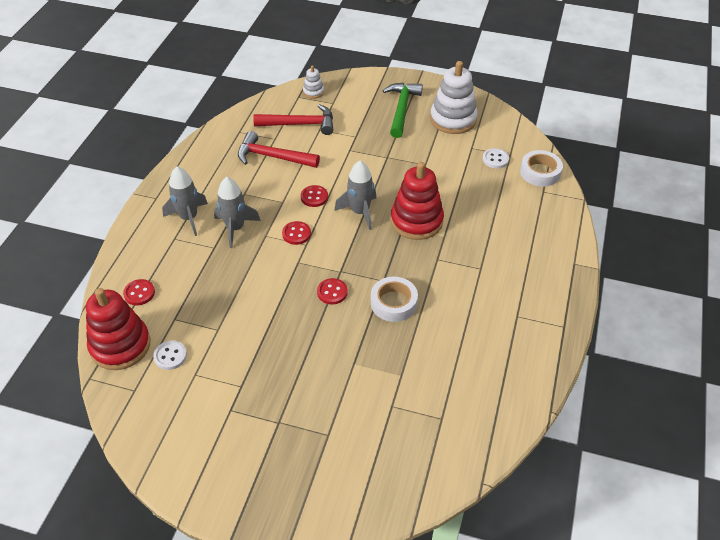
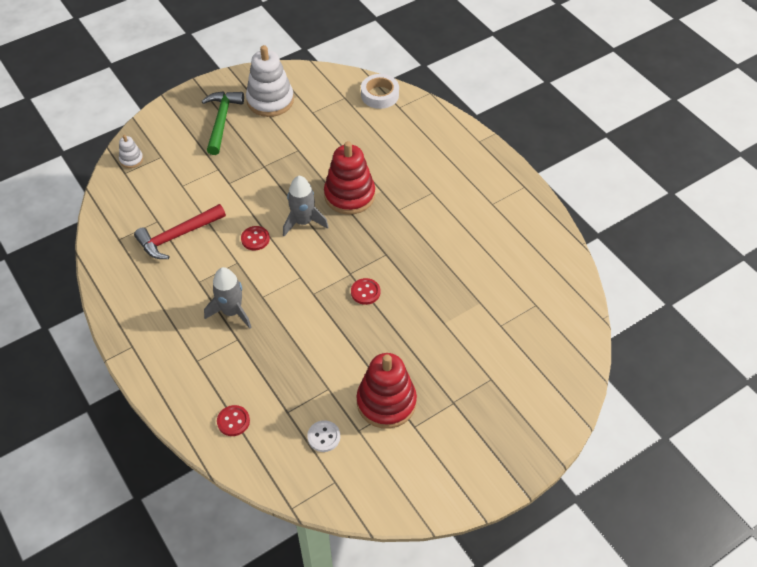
camera: 50 degrees left, 5 degrees up
red stacking toy [86,288,150,370] -> red stacking toy moved to [356,353,417,429]
grey rocket [162,166,208,236] -> none
red hammer [253,104,333,135] -> none
red button [282,221,311,245] -> none
white tape [371,277,418,322] -> none
green hammer [382,83,423,138] -> green hammer turned 45 degrees clockwise [201,91,244,155]
white button [482,148,509,168] -> none

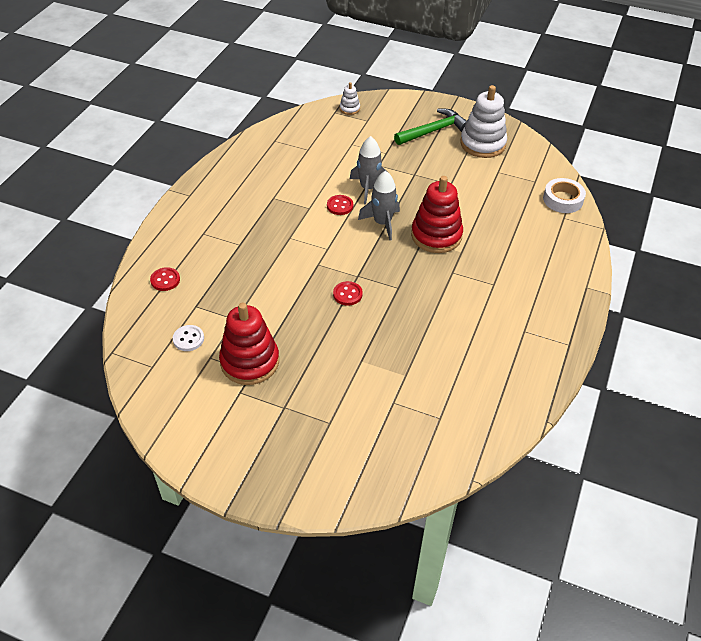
camera: 55 degrees right, 5 degrees down
red hammer [134,204,226,259] -> none
grey rocket [204,267,252,329] -> grey rocket moved to [350,136,390,205]

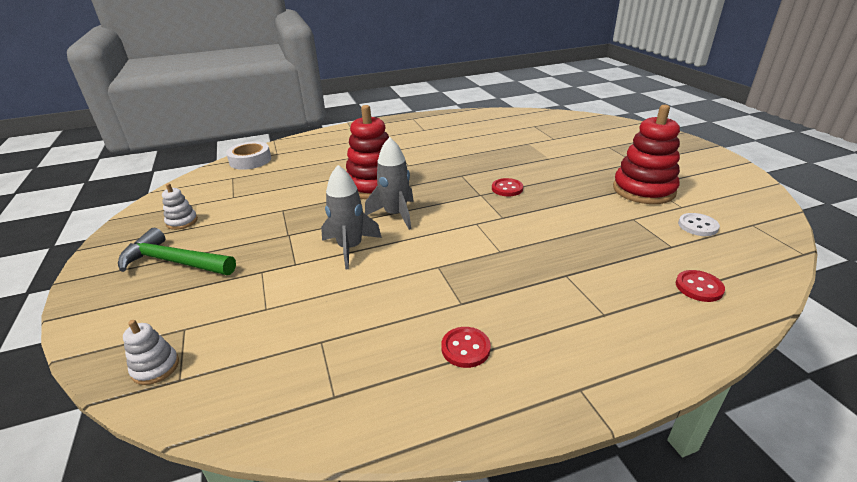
camera: 130 degrees left, 15 degrees down
red button [327,195,353,215] -> red button moved to [441,327,491,368]
white stacking toy [460,85,507,158] -> white stacking toy [162,183,198,230], size x0.47

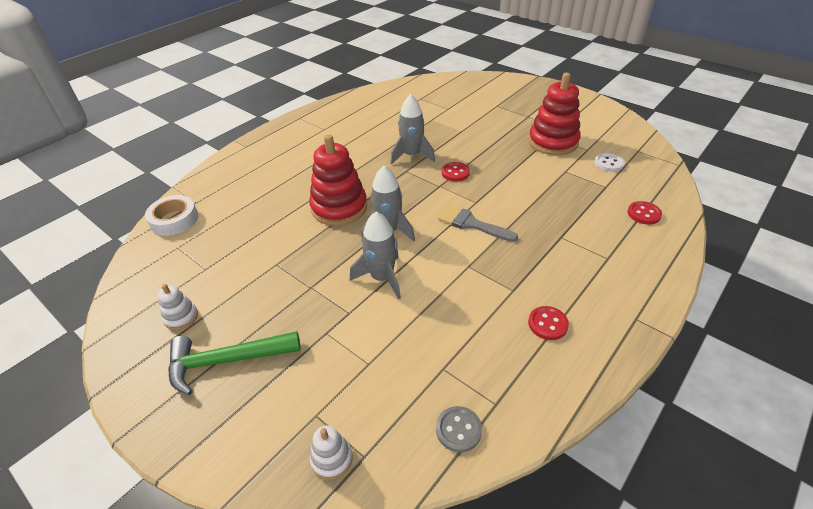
camera: 30 degrees left, 10 degrees up
none -> grey rocket [390,94,435,165]
none -> grey button [436,406,482,452]
none -> grey brush [438,205,518,242]

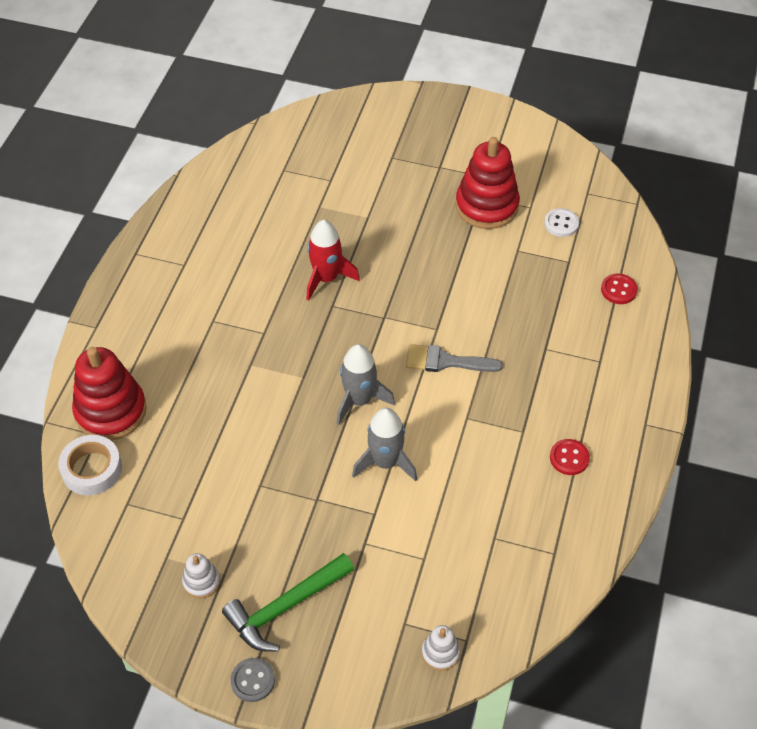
camera: 25 degrees left, 10 degrees up
red stacking toy [309,134,367,226] -> red stacking toy moved to [72,347,147,440]
grey rocket [390,94,435,165] -> red rocket [307,220,360,301]
grey button [436,406,482,452] -> grey button moved to [231,658,275,702]
red button [442,162,470,182] -> none

